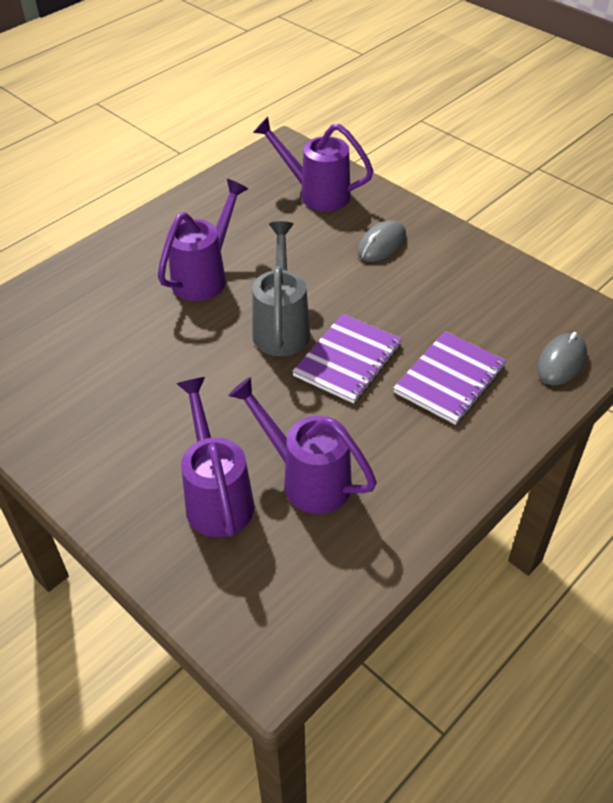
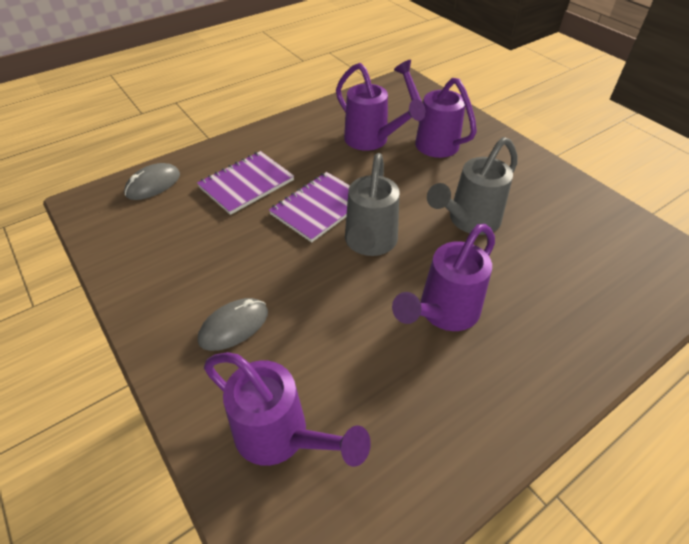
camera: 170 degrees left, 0 degrees up
purple watering can [176,377,254,537] -> purple watering can turned 150 degrees clockwise [394,60,477,158]
none -> grey watering can [427,137,518,235]

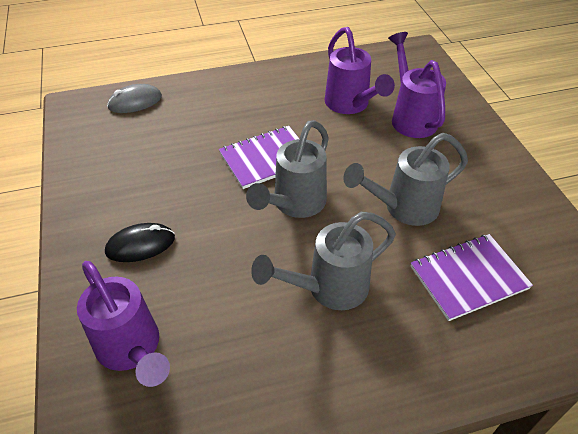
camera: 20 degrees right, 0 degrees up
purple notebook [197,151,294,215] -> purple notebook moved to [411,234,533,321]
grey mouse [198,298,268,351] -> black mouse [105,223,175,262]
purple watering can [392,224,495,331] -> grey watering can [251,212,396,310]

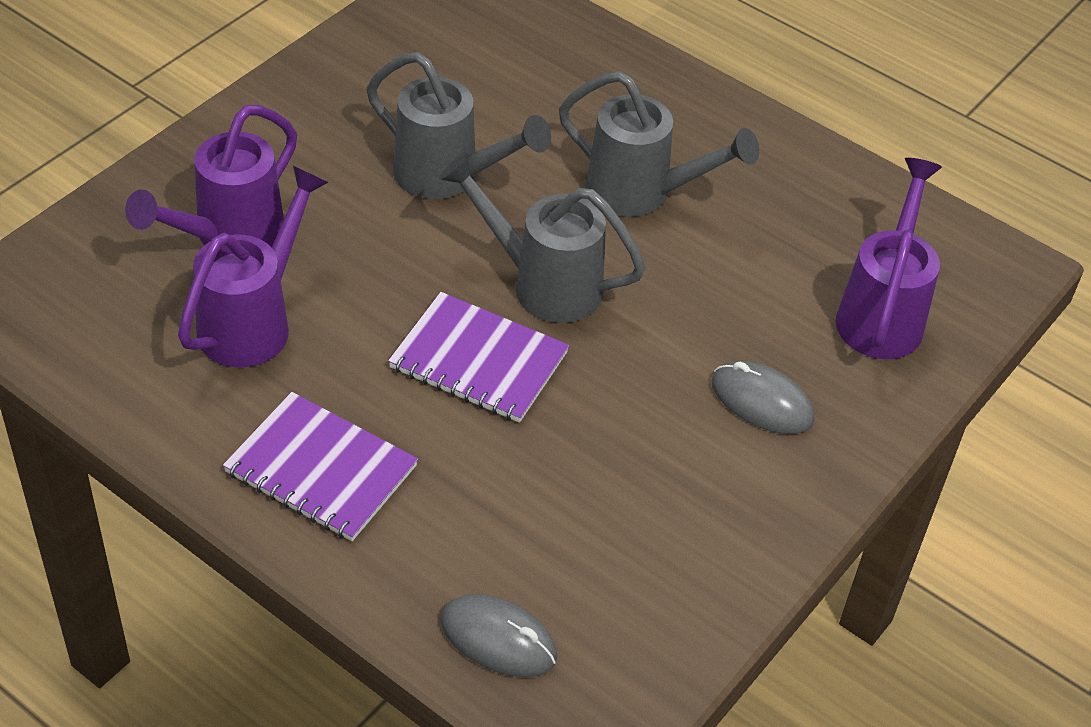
camera: 130 degrees left, 0 degrees up
black mouse [105,223,175,262] -> grey mouse [711,361,814,434]
grey watering can [246,120,329,218] -> grey watering can turned 150 degrees counterclockwise [439,153,646,323]
purple notebook [411,234,533,321] -> purple notebook moved to [223,392,418,541]

